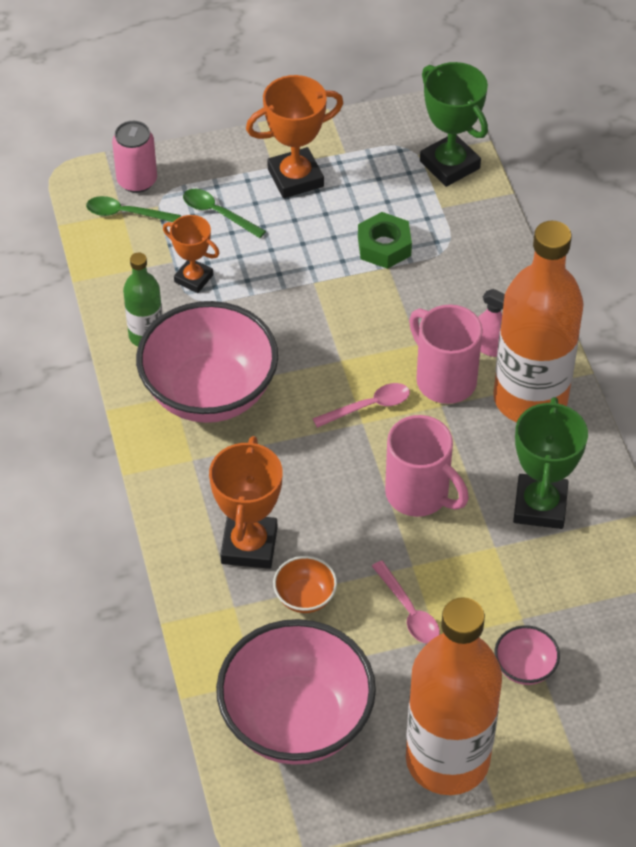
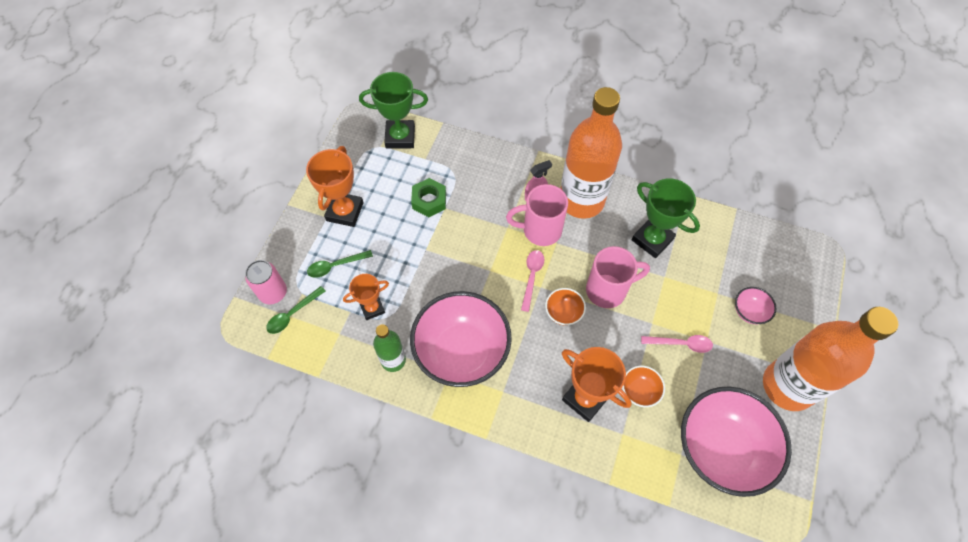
camera: 55 degrees left, 10 degrees up
none -> orange bowl [545,288,586,326]

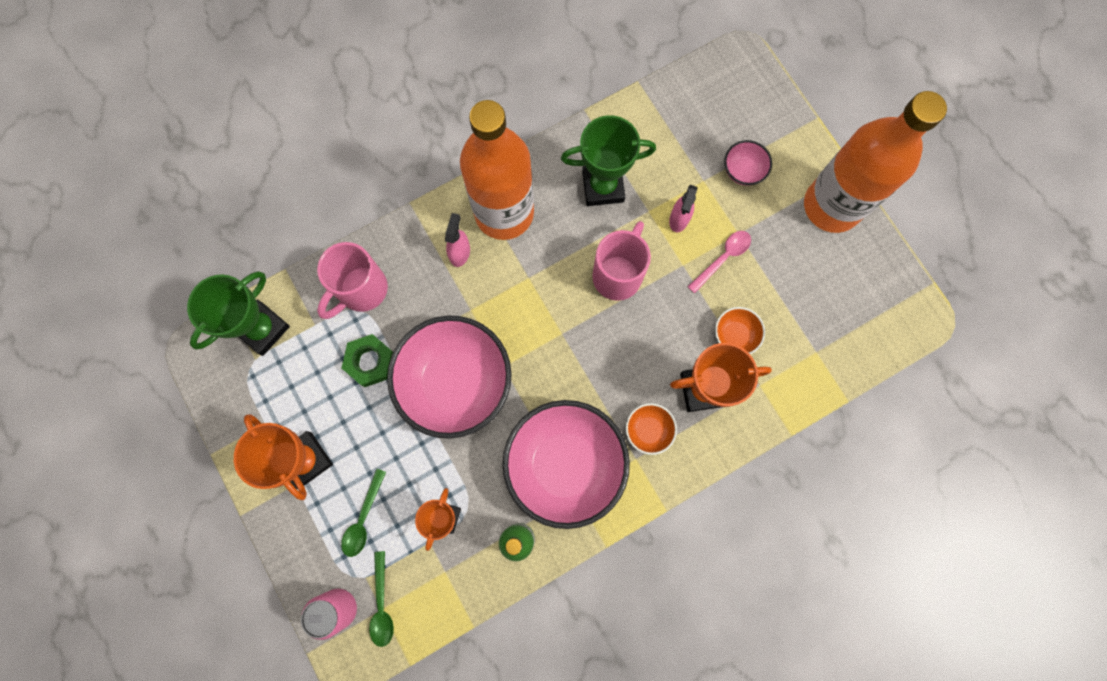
camera: 50 degrees left, 15 degrees up
pink mug [506,184,568,246] -> pink mug moved to [317,242,388,319]
pink spoon [521,250,544,312] -> none
orange bowl [545,288,586,326] -> orange bowl moved to [626,403,677,455]
pink bowl [681,387,792,497] -> pink bowl moved to [387,315,512,439]
none -> pink spray bottle [669,185,698,232]

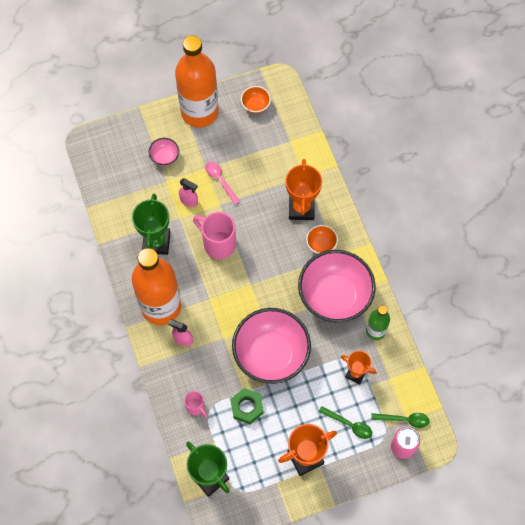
camera: 80 degrees left, 10 degrees down
pink mug [317,242,388,319] -> pink mug [184,391,207,417], size x0.54
orange bowl [715,307,765,354] -> orange bowl moved to [241,86,271,113]

